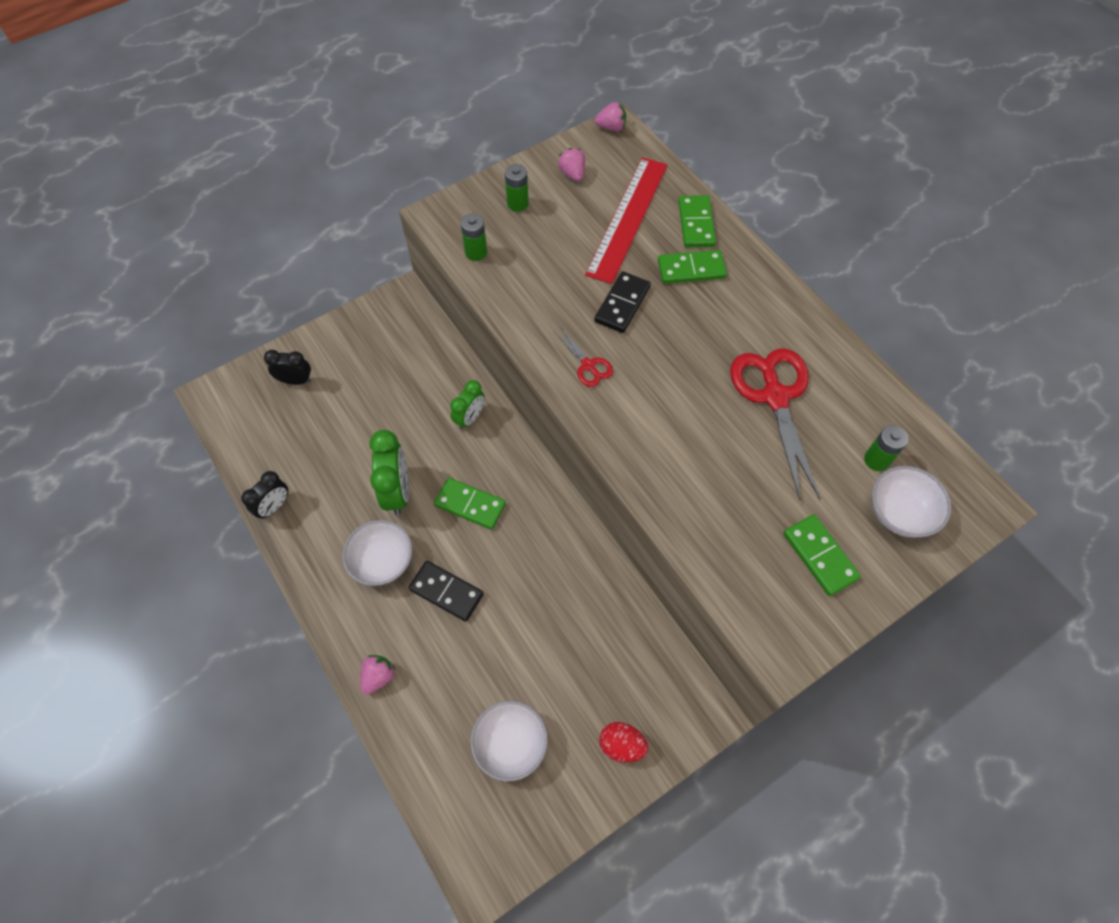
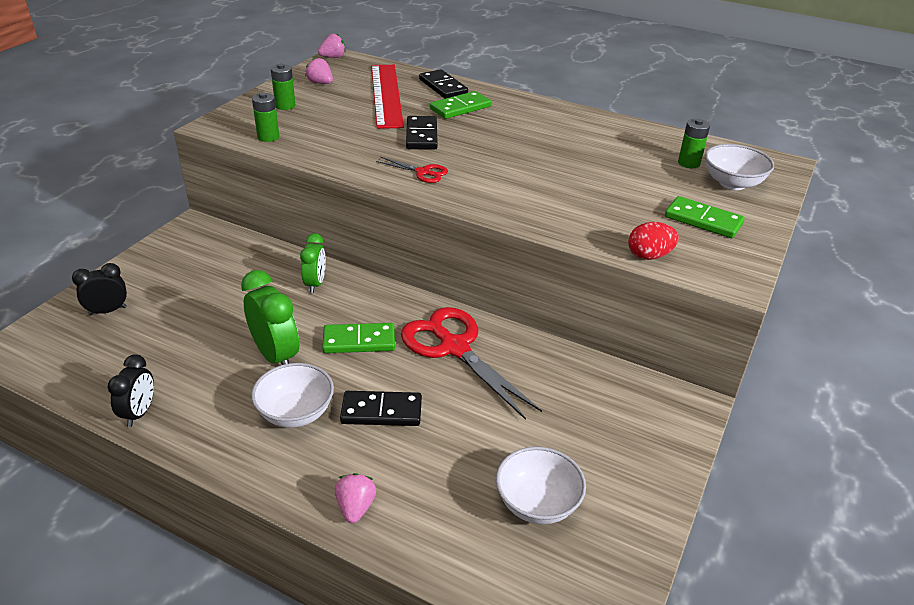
camera: 30 degrees left, 25 degrees down
red egg [599,722,648,763] -> red egg moved to [628,222,679,260]
green domino [678,195,716,247] -> black domino [419,69,468,99]
red scissors [730,348,820,501] -> red scissors moved to [401,307,542,420]

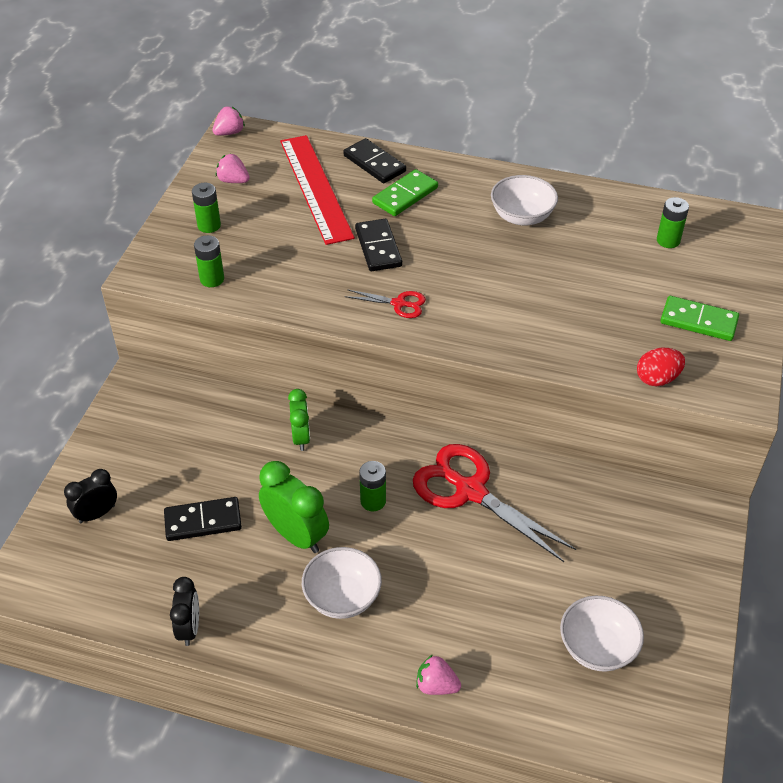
camera: 10 degrees left, 10 degrees up
green domino [322,323,395,353] -> green battery [359,461,386,511]
pink strawberry [335,473,376,523] -> pink strawberry turned 60 degrees counterclockwise [416,654,461,695]
black domino [340,391,422,426] -> black domino moved to [164,497,242,541]
white bowl [705,144,774,190] -> white bowl moved to [491,175,558,225]

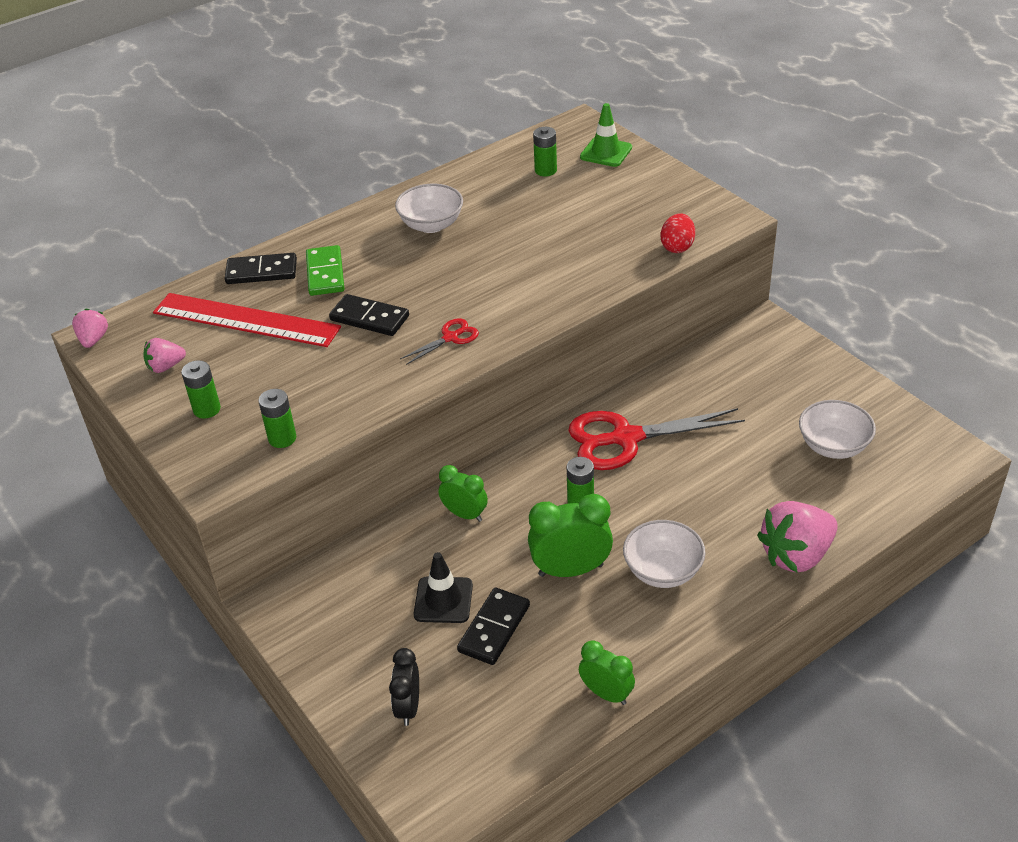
camera: 50 degrees left, 5 degrees down
black clock [170,577,199,646] -> green clock [579,640,635,705]
pink strawberry [416,654,461,695] -> pink strawberry [757,501,838,573], size x1.91
green domino [660,296,739,341] -> none
none -> black traffic cone [414,552,473,623]
none -> green traffic cone [580,103,632,167]

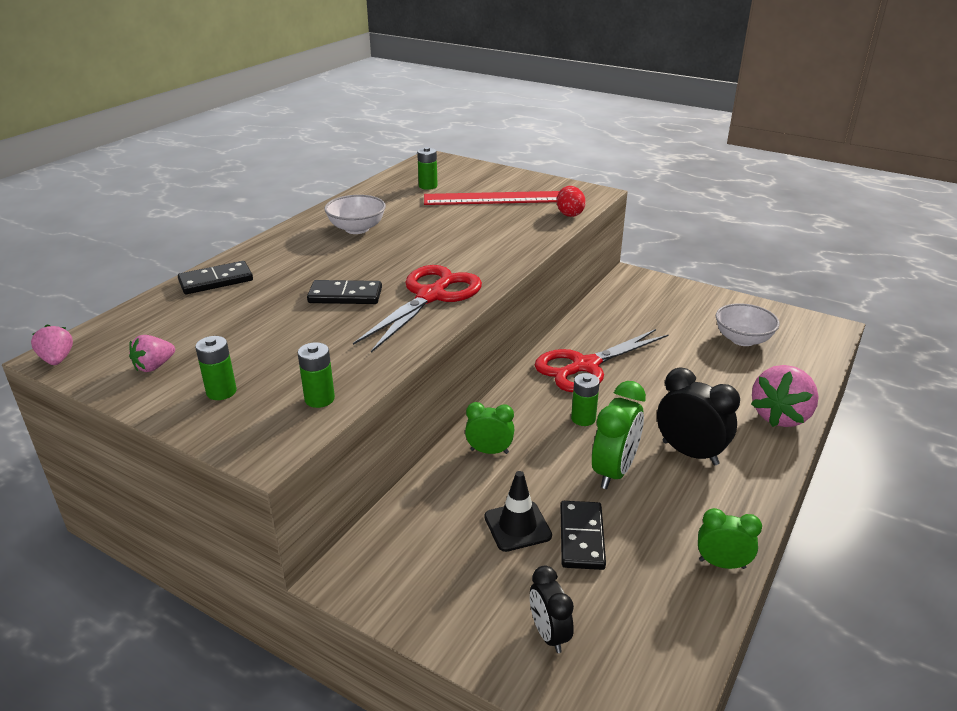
camera: 25 degrees left, 10 degrees down
red ruler [153,293,341,347] -> red ruler moved to [424,191,559,205]
green domino [306,245,345,296] -> none
red scissors [400,318,479,365] -> red scissors [353,265,482,353], size x2.13
green clock [528,494,613,577] -> green clock turned 150 degrees clockwise [592,381,646,489]
green traffic cone [580,103,632,167] -> none
white bowl [623,520,706,588] -> black clock [657,368,740,465]

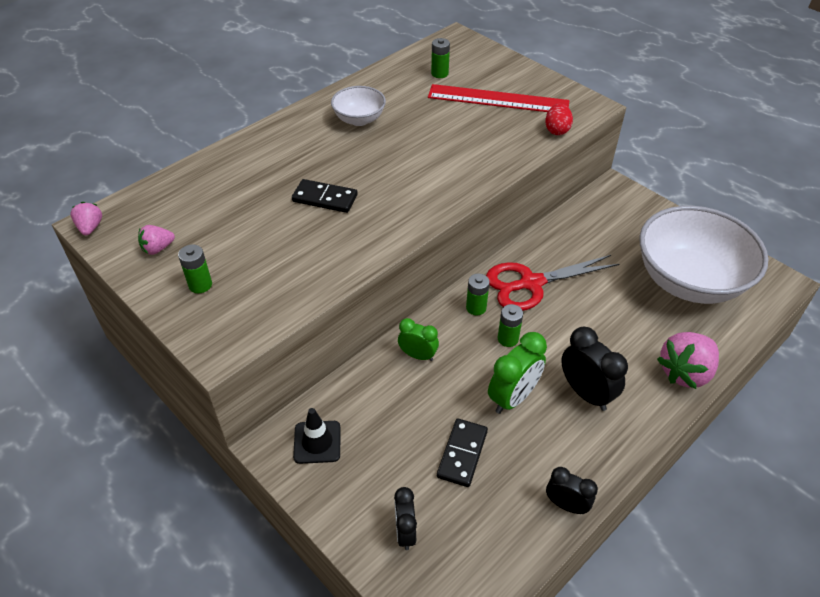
camera: 15 degrees right, 15 degrees up
black domino [178,261,253,294] -> none
green battery [298,342,335,408] -> green battery moved to [466,274,490,315]
red scissors [353,265,482,353] -> none
black traffic cone [484,471,552,552] -> black traffic cone moved to [293,408,341,464]
green clock [698,508,762,569] -> black clock [546,467,598,514]
white bowl [716,303,780,346] -> white bowl [639,206,769,304], size x2.10

